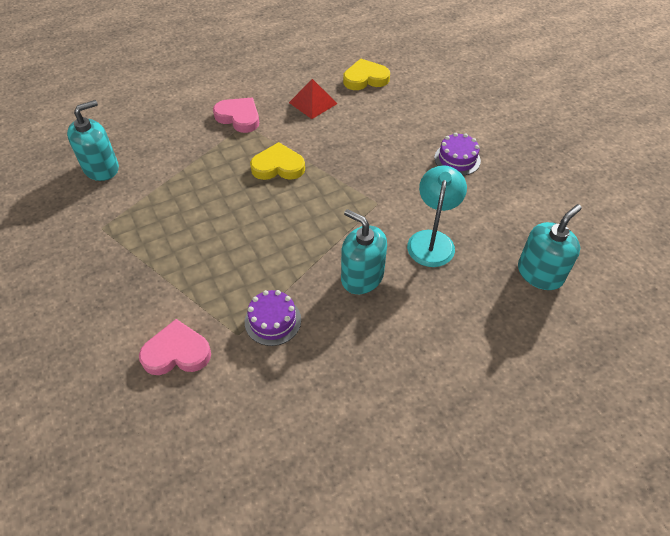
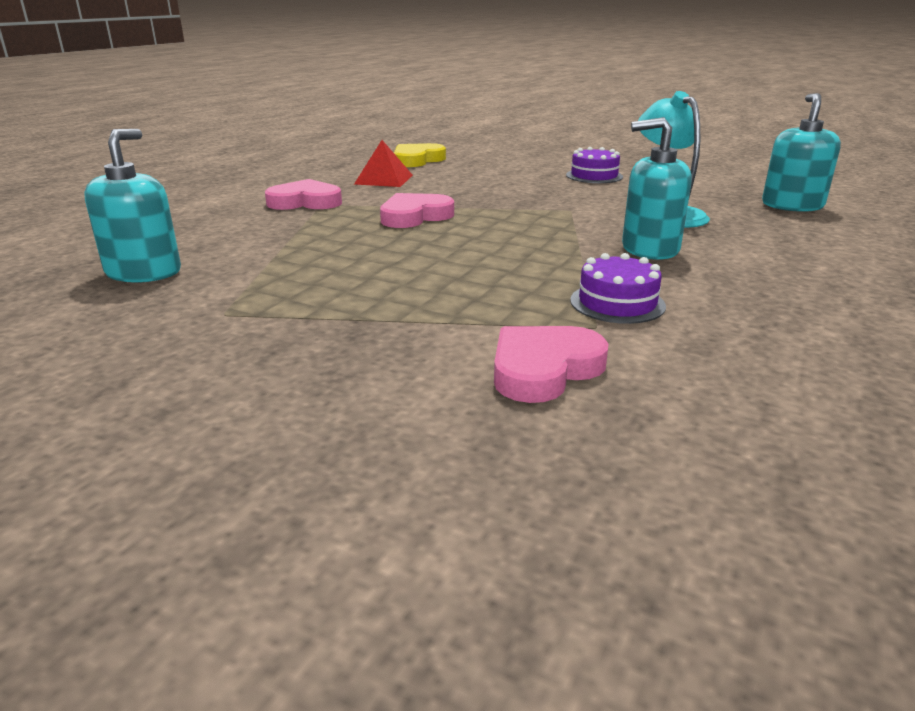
camera: 35 degrees left, 25 degrees down
yellow heart [250,142,305,180] -> pink heart [380,193,454,228]

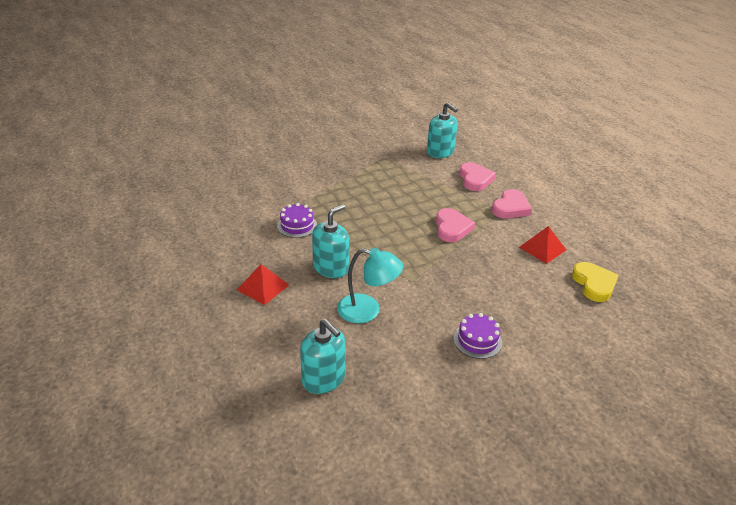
camera: 125 degrees right, 10 degrees up
pink heart [494,326,609,403] -> pink heart moved to [459,162,496,191]
none -> red pyramid [237,264,289,305]

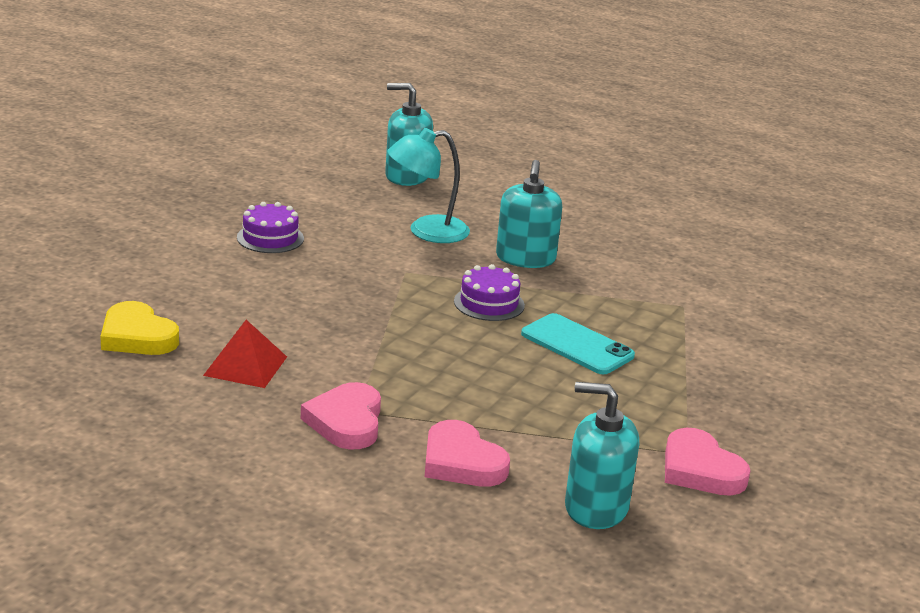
camera: 145 degrees right, 10 degrees down
red pyramid [237,264,289,305] -> none
purple cake [277,203,317,238] -> purple cake moved to [454,264,525,321]
pink heart [436,208,475,242] -> pink heart moved to [665,428,750,496]
none -> turquoise phone [521,313,635,374]

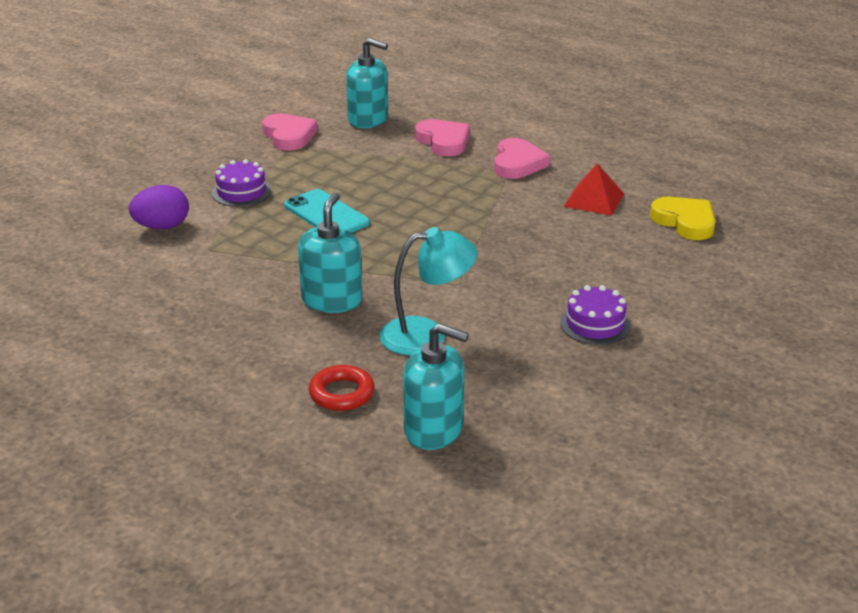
camera: 170 degrees left, 5 degrees up
purple cake [454,264,525,321] -> purple cake moved to [212,159,271,207]
none -> purple egg [129,185,189,229]
none -> red ring [309,365,375,411]

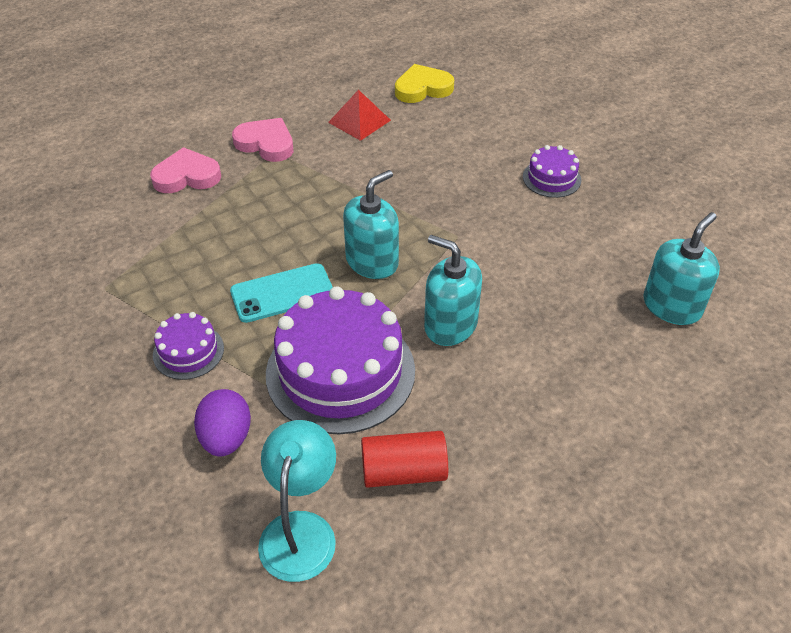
camera: 70 degrees left, 15 degrees up
pink heart [262,113,317,151] -> none
red ring [309,365,375,411] -> none
turquoise soap dispenser [346,38,388,128] -> turquoise soap dispenser moved to [343,170,399,279]
turquoise lamp [379,227,478,355] -> turquoise lamp moved to [258,420,336,582]
none -> purple cake [266,286,415,434]
none -> red cylinder [361,431,448,488]

